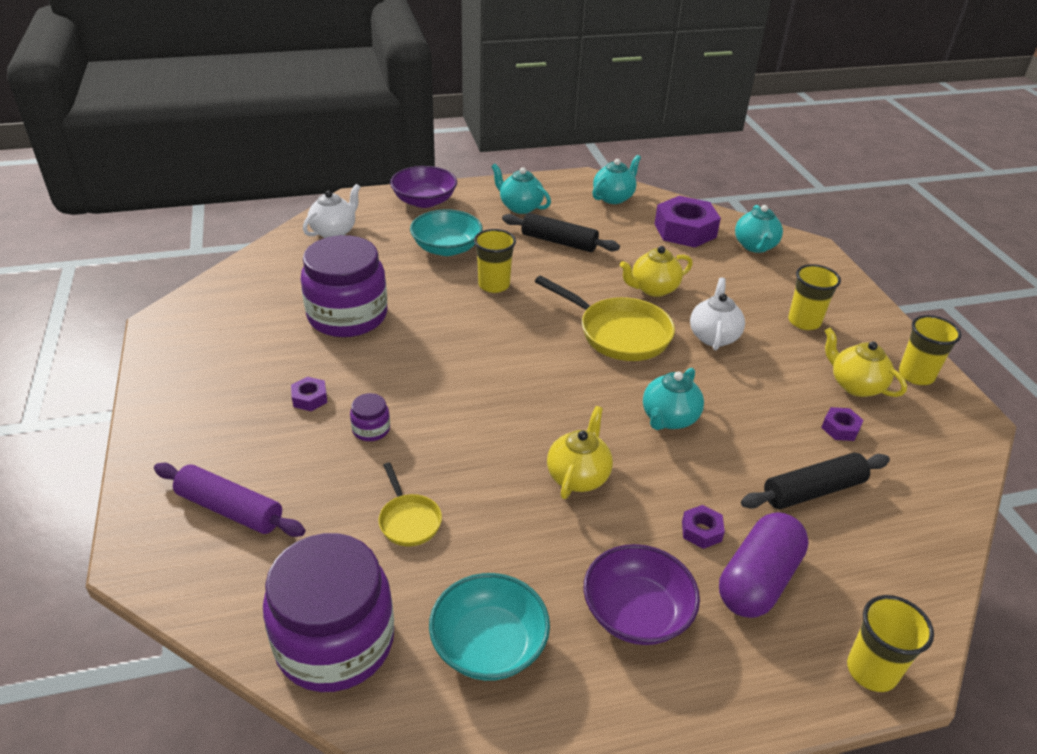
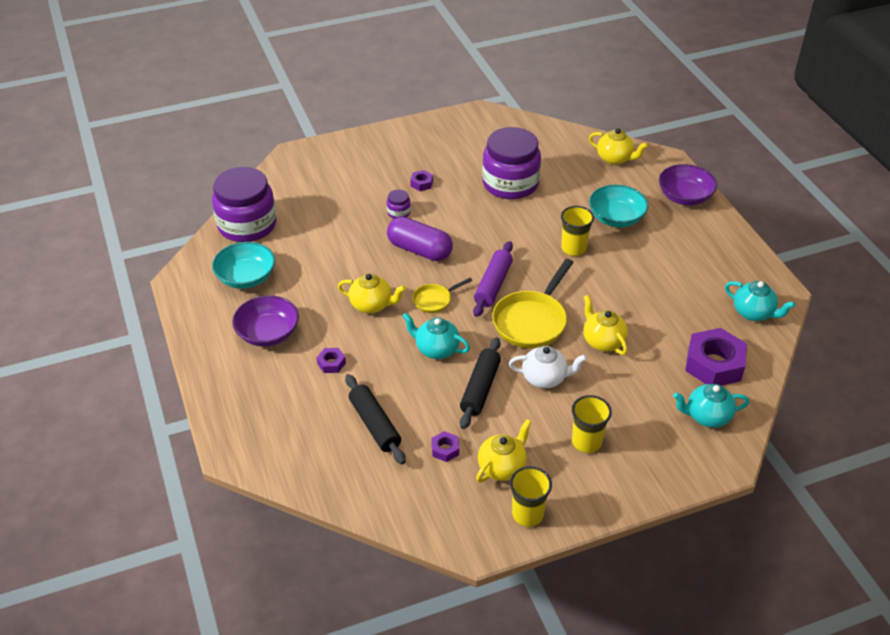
camera: 85 degrees right, 5 degrees up
purple rolling pin [154,463,305,537] -> purple rolling pin moved to [473,241,513,317]
white teapot [303,184,360,238] -> yellow teapot [589,128,648,165]
yellow pan [378,463,442,547] -> yellow pan moved to [413,278,472,313]
turquoise teapot [491,164,551,214] -> none
black rolling pin [502,213,620,252] -> black rolling pin moved to [460,337,501,429]
purple capsule [719,512,809,618] -> purple capsule moved to [387,216,453,261]
yellow cup [847,595,934,692] -> none

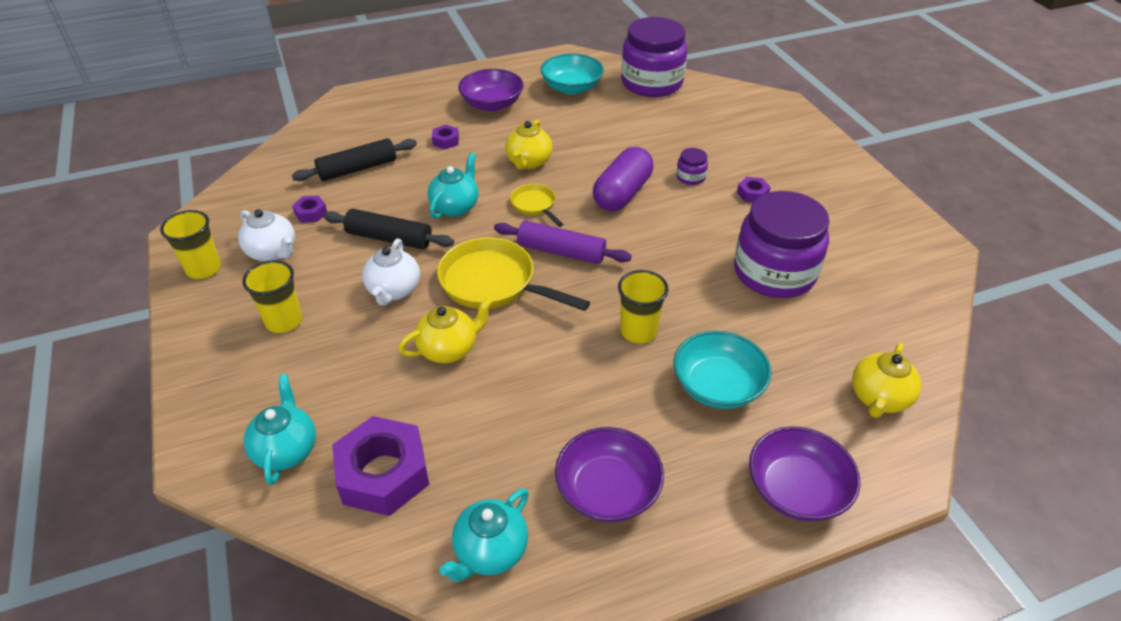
camera: 90 degrees right, 0 degrees up
yellow teapot [476,419,532,483] -> white teapot [238,209,295,261]
none -> purple bowl [555,427,664,523]

